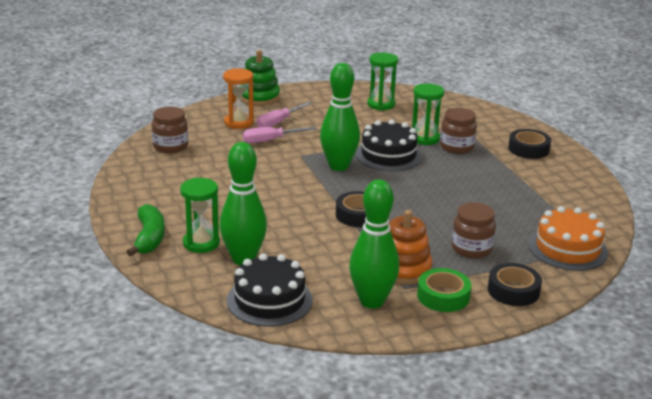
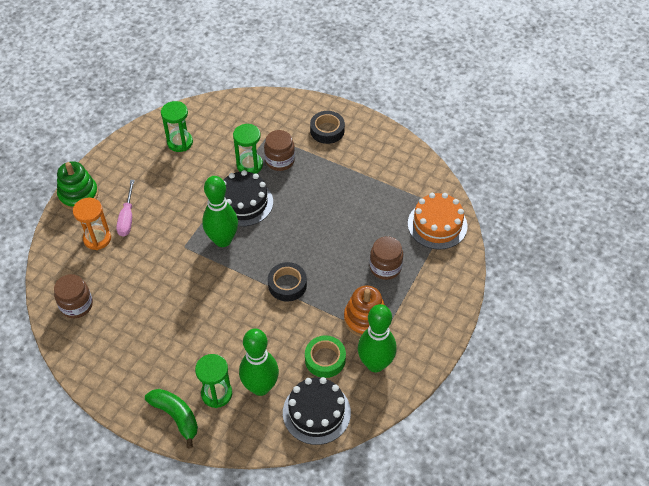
camera: 40 degrees left, 25 degrees up
pink screwdriver [243,127,317,143] -> none
green tape [417,268,471,312] -> green tape moved to [305,335,346,378]
black tape [488,263,542,306] -> none

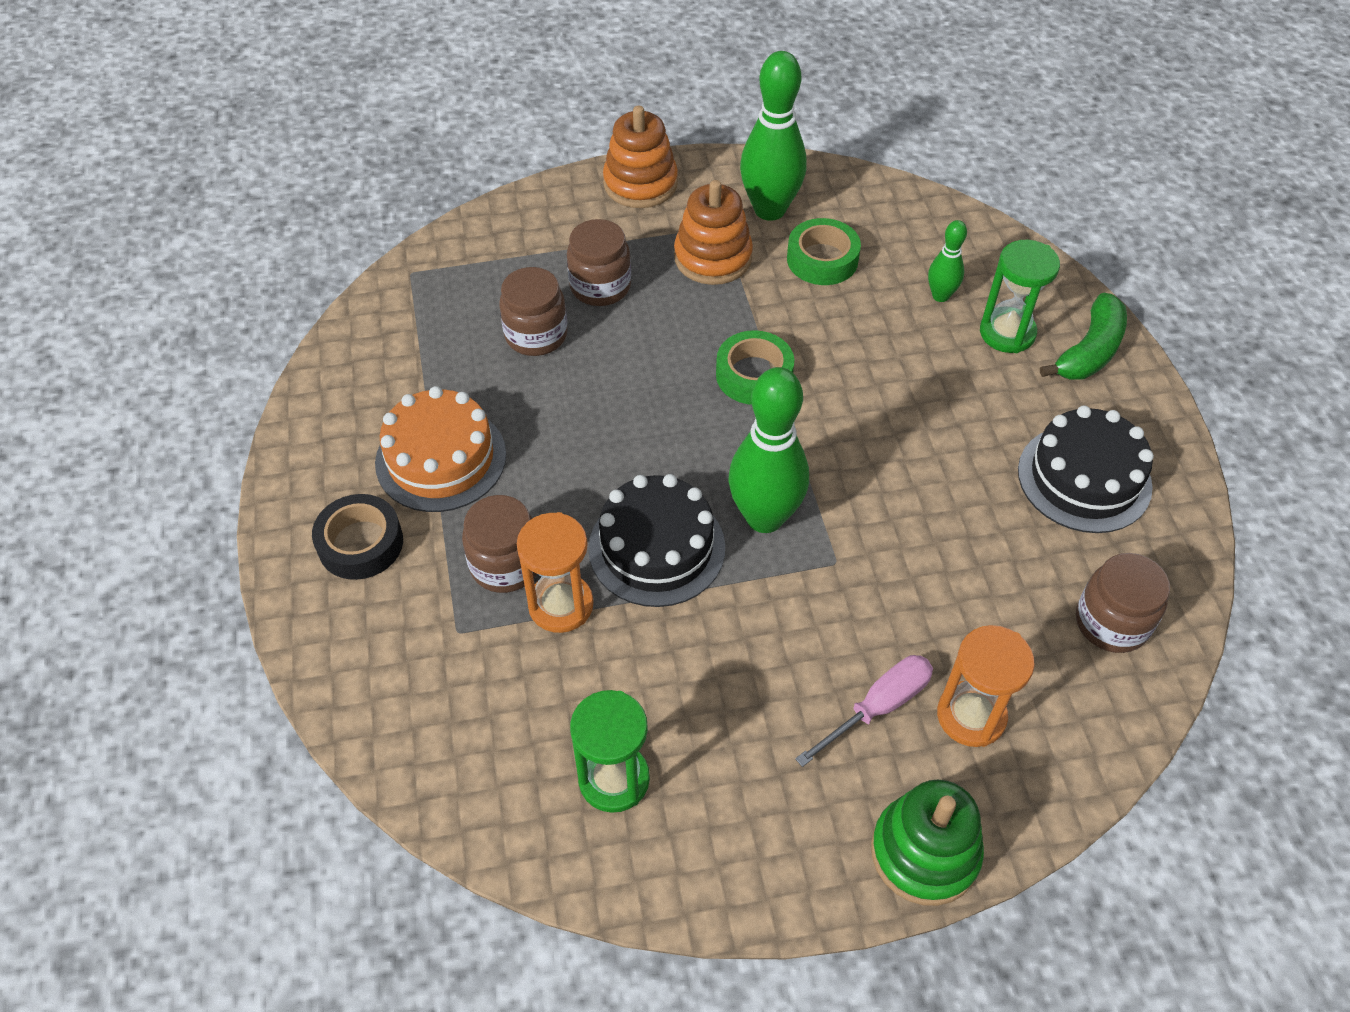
camera: 130 degrees left, 0 degrees up
green banana [145,389,198,449] -> green banana turned 150 degrees counterclockwise [1040,293,1127,380]
green hourglass [233,124,263,174] -> orange hourglass [517,512,594,633]
green bowling pin [239,329,279,396] -> green bowling pin [928,220,967,302], size x0.51
black tape [268,262,307,302] -> green tape [716,330,794,405]
black cake [283,377,351,445] -> black cake moved to [1018,406,1154,533]
orange cake [408,193,467,250] -> orange cake moved to [375,386,506,512]
none -> brown jar [499,267,568,356]
none -> orange stacking toy [603,105,678,208]

